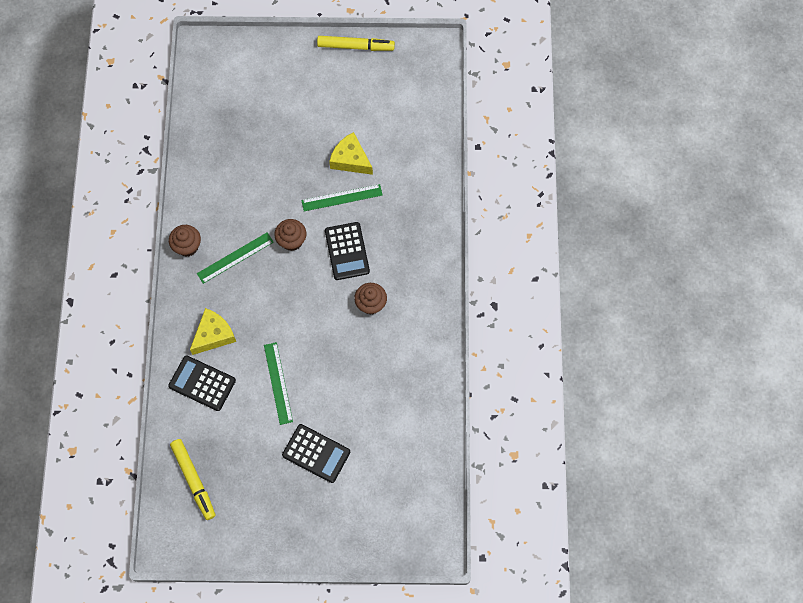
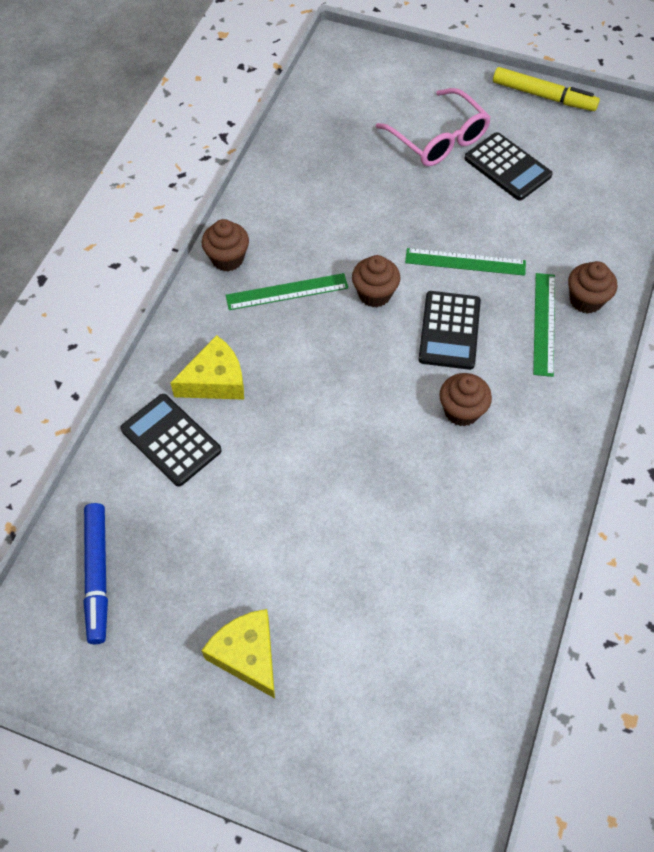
camera: 20 degrees right, 10 degrees down
yellow marker [170,439,216,520] -> blue marker [84,503,108,644]
green ruler [264,342,293,425] -> green ruler moved to [533,273,555,377]
black calculator [282,424,350,483] -> black calculator moved to [464,132,553,201]
yellow cheese [329,132,373,175] -> yellow cheese moved to [201,609,275,698]
none -> pink glasses [376,88,491,166]
none -> brown cupcake [568,261,617,314]

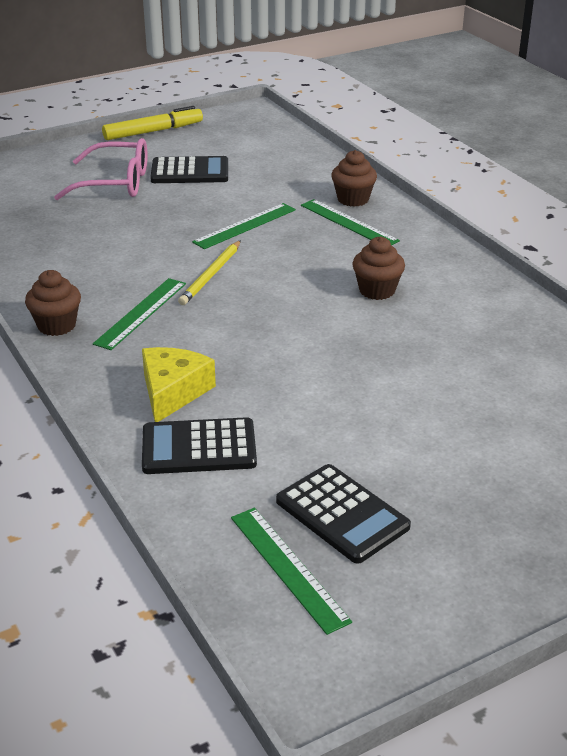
camera: 50 degrees left, 25 degrees down
blue marker [84,503,108,644] -> green ruler [231,508,352,635]
yellow cheese [201,609,275,698] -> none
brown cupcake [352,255,400,307] -> yellow pencil [178,240,241,305]
black calculator [418,291,481,370] -> black calculator moved to [276,464,411,564]

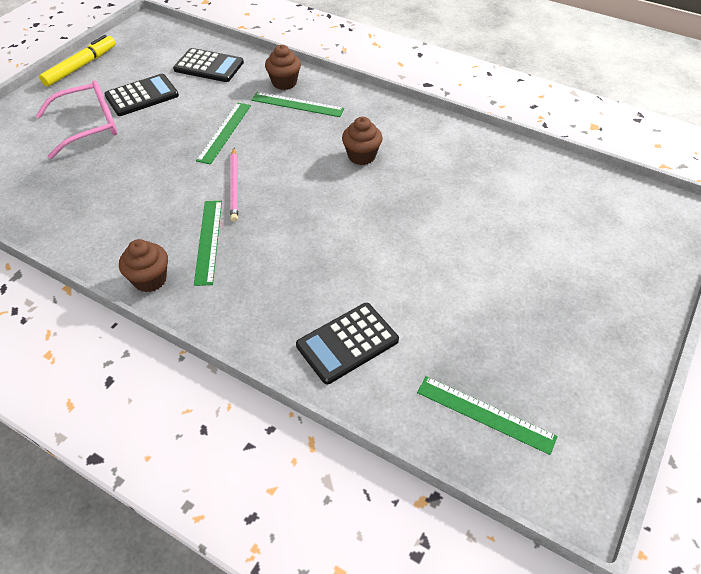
camera: 30 degrees left, 15 degrees up
yellow cheese [142,347,216,422] -> none
yellow pencil [178,240,241,305] -> pink pencil [230,148,238,222]
black calculator [276,464,411,564] -> black calculator moved to [173,48,244,82]

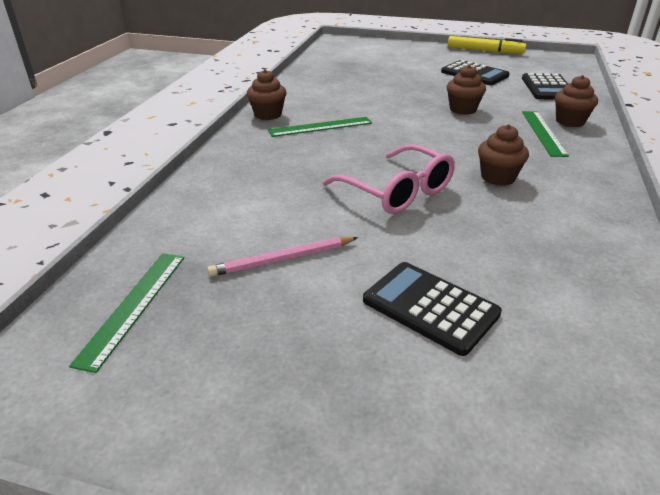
camera: 75 degrees right, 15 degrees down
pink glasses [36,80,117,159] -> pink glasses moved to [323,144,455,214]
green ruler [196,103,251,165] -> brown cupcake [447,65,486,115]
pink pencil [230,148,238,222] -> pink pencil moved to [207,237,358,277]
black calculator [296,303,399,384] -> black calculator moved to [363,262,502,356]

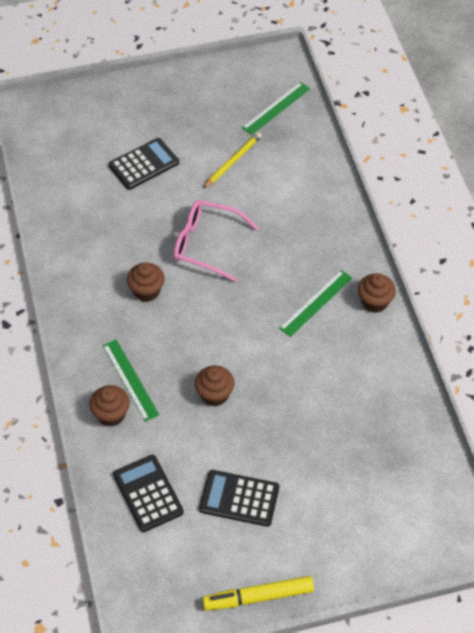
camera: 150 degrees right, 20 degrees up
green ruler [69,253,184,373] -> green ruler turned 60 degrees clockwise [242,82,310,135]
pink pencil [207,237,358,277] -> yellow pencil [203,132,262,188]
black calculator [363,262,502,356] -> black calculator turned 45 degrees counterclockwise [108,138,179,190]

